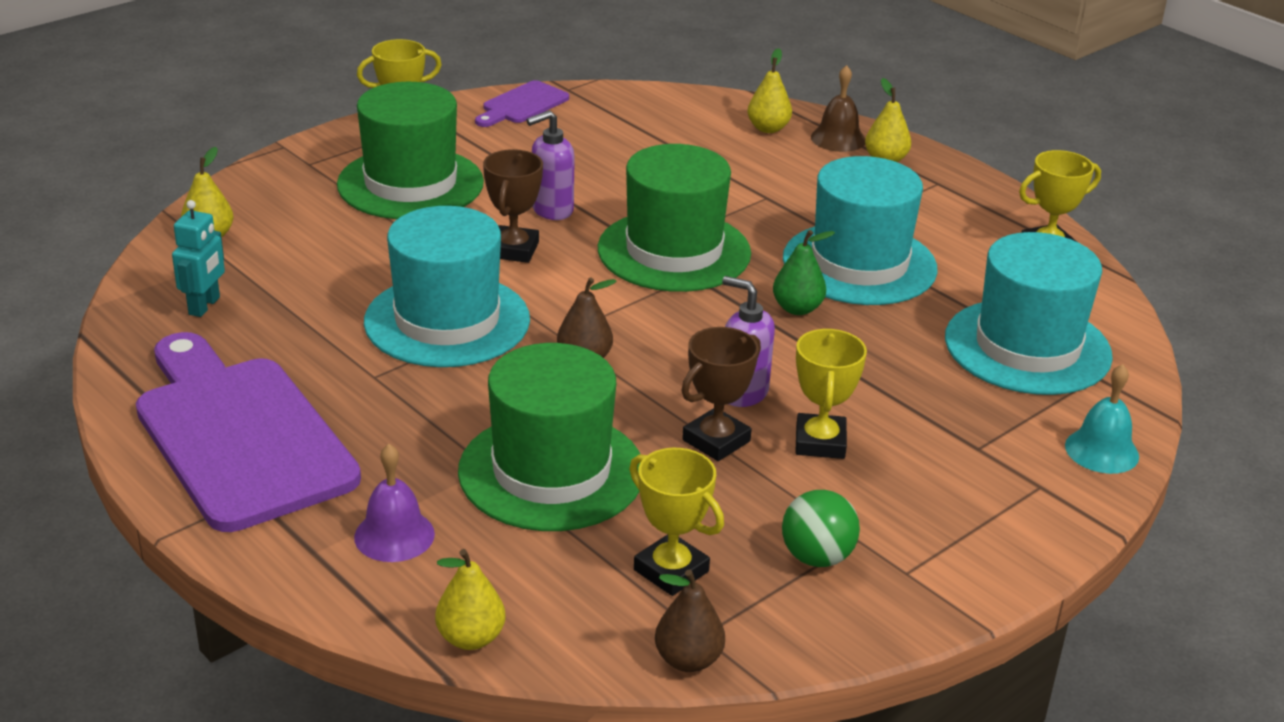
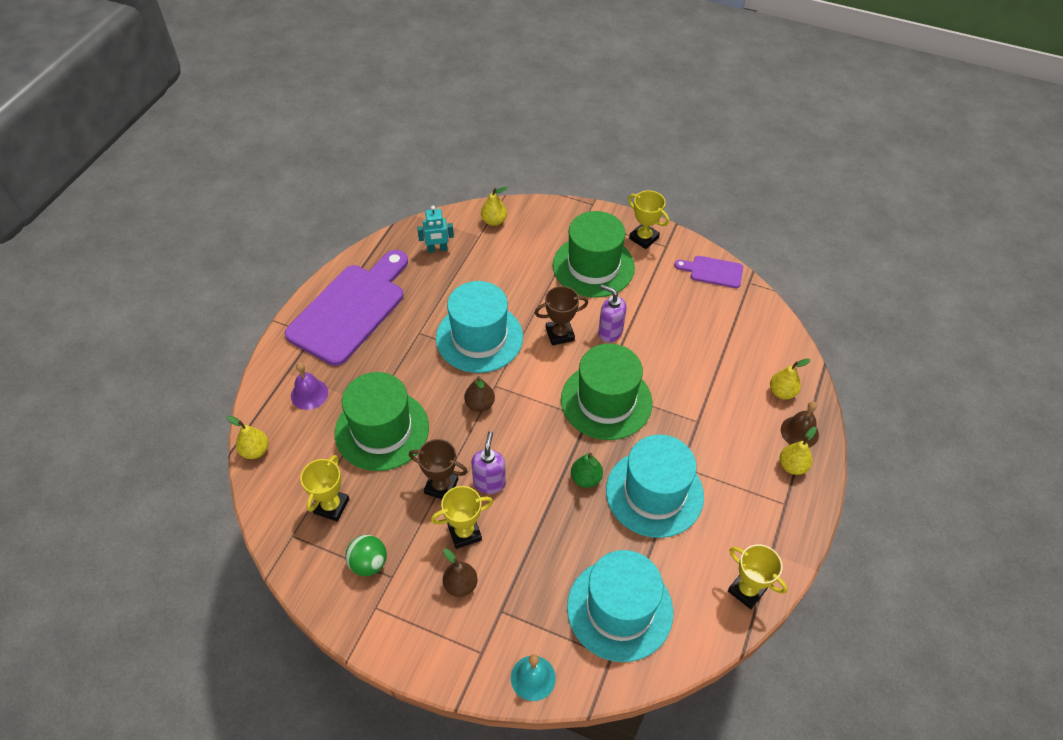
camera: 65 degrees right, 20 degrees up
brown pear [655,570,725,672] -> brown pear moved to [443,549,478,597]

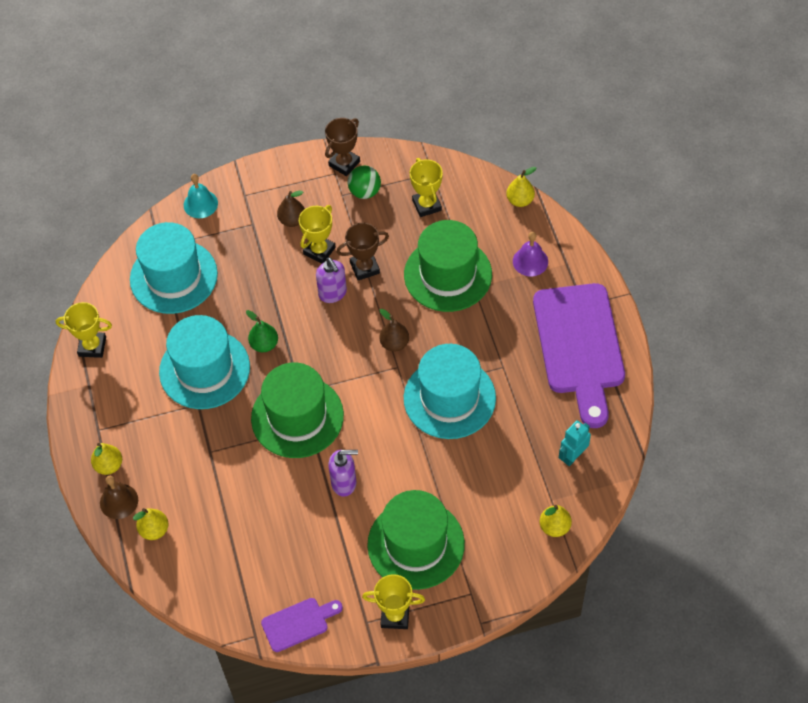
camera: 145 degrees right, 5 degrees up
brown trophy [535,286,588,346] -> brown trophy moved to [325,118,360,176]

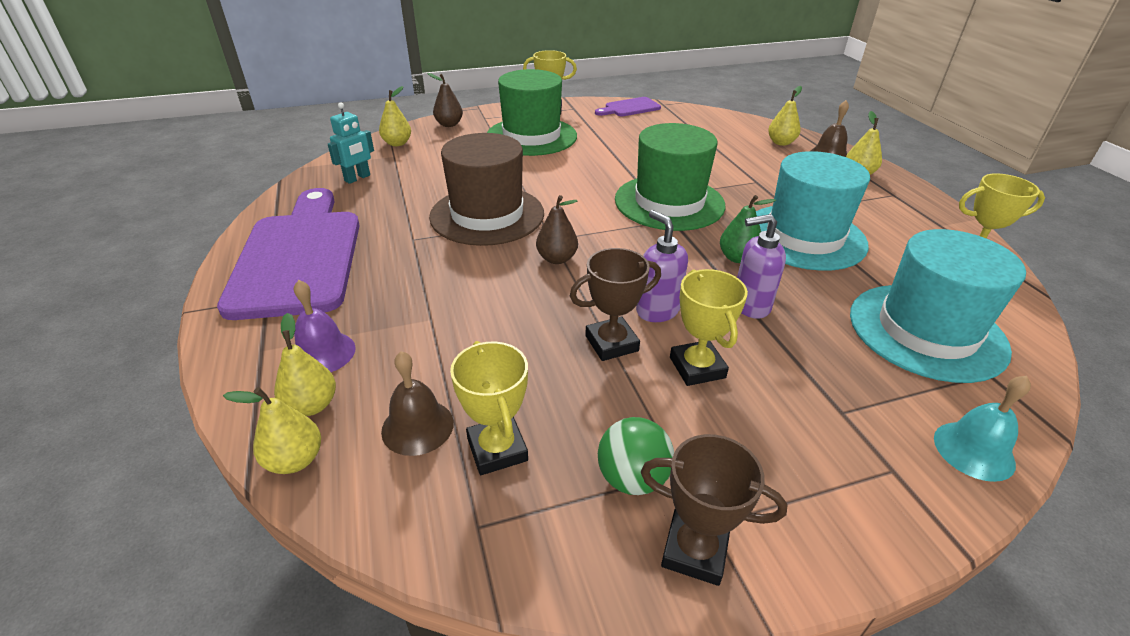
camera: 175 degrees right, 20 degrees down
brown pear [277,191,305,227] -> brown pear moved to [427,73,463,127]
yellow trophy [299,205,336,264] -> yellow trophy turned 45 degrees counterclockwise [670,269,748,386]
brown trophy [325,118,360,176] -> brown trophy turned 75 degrees clockwise [641,434,788,586]
purple soap dispenser [328,450,358,497] -> purple soap dispenser moved to [737,214,786,319]
green hat [404,220,492,312] -> none
turquoise hat [404,344,496,439] -> brown hat [429,133,544,246]
none -> yellow pear [274,313,336,416]
none -> brown bell [381,351,454,456]

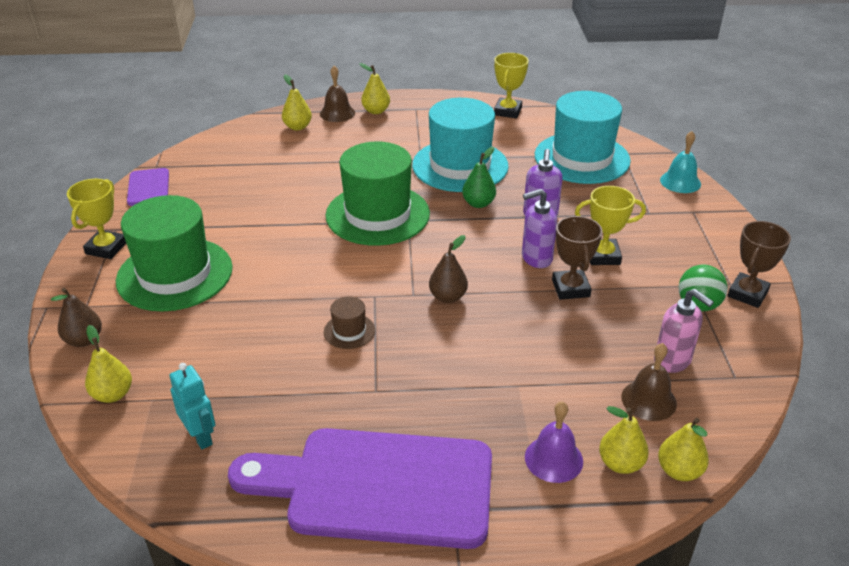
camera: 75 degrees left, 0 degrees up
brown hat [429,133,544,246] -> brown hat [324,296,375,349], size x0.42
yellow trophy [450,341,528,475] -> pink soap dispenser [654,289,714,373]

